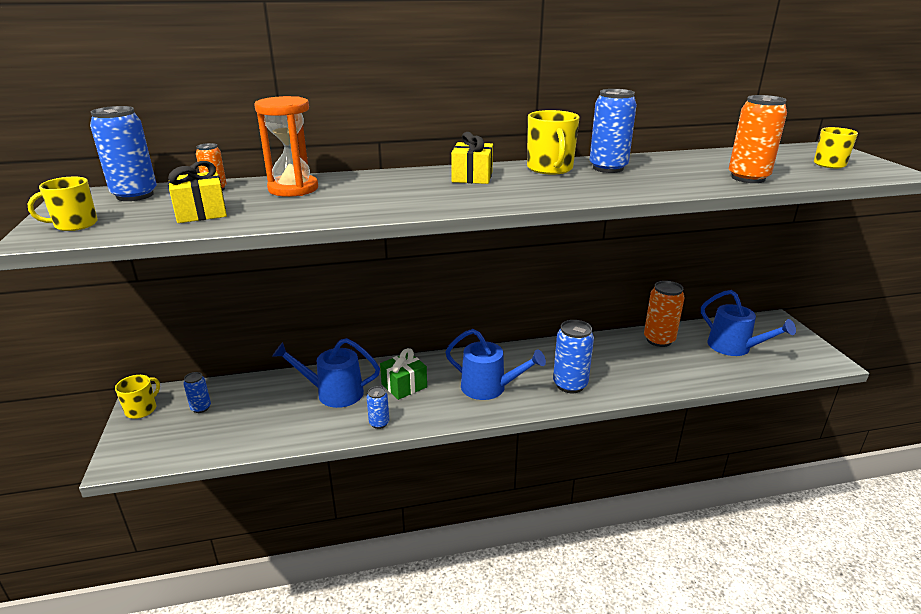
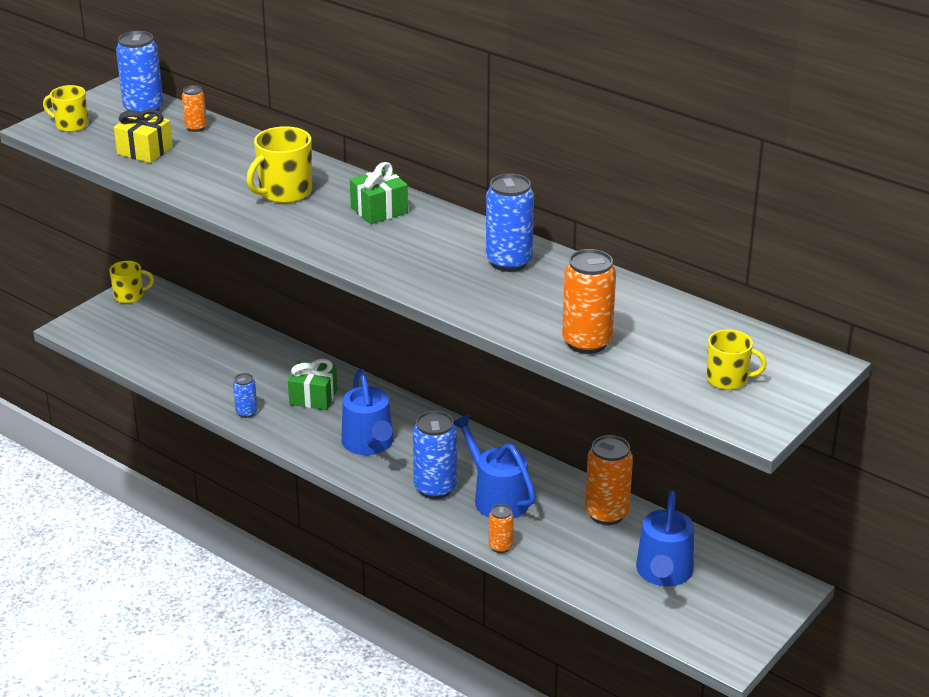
camera: 50 degrees right, 5 degrees up
blue can [183,372,211,413] -> none
orange hourglass [254,96,318,197] -> none
blue watering can [272,338,380,408] -> blue watering can moved to [453,414,536,518]
yellow gift [451,132,493,184] -> green gift [350,162,408,224]
yellow mug [527,110,580,174] -> yellow mug moved to [247,126,312,203]
none -> orange can [489,504,514,553]

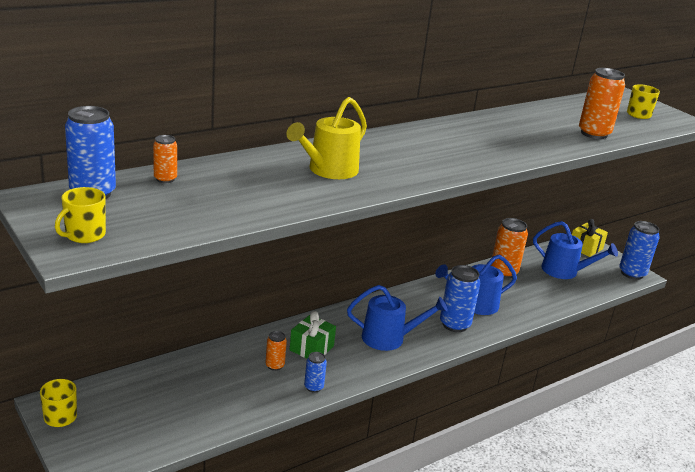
camera: 75 degrees left, 5 degrees down
yellow gift [114,109,173,163] -> yellow gift moved to [572,219,608,257]
yellow mug [247,126,312,203] -> yellow watering can [286,97,367,179]
green gift [350,162,408,224] -> none
blue can [486,173,534,272] -> blue can moved to [619,221,660,280]
orange can [489,504,514,553] -> orange can moved to [265,331,287,371]

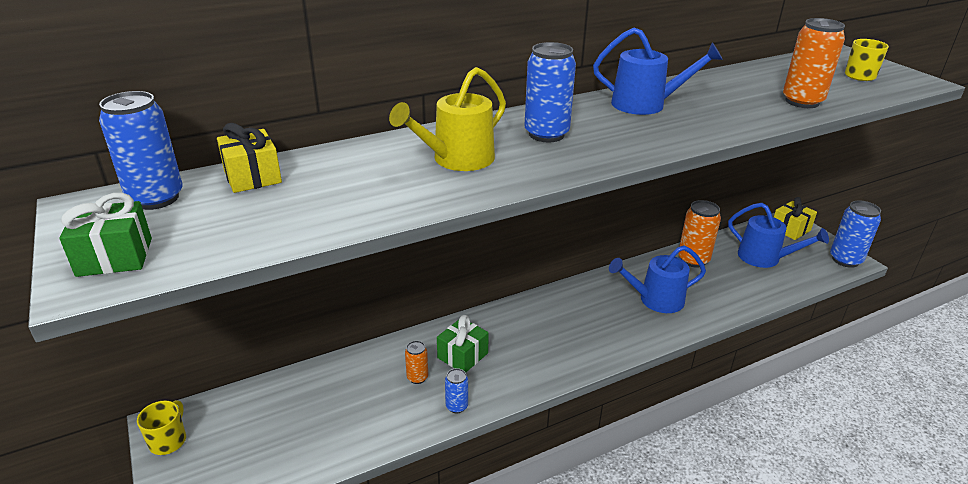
camera: 10 degrees right, 5 degrees up
yellow mug [55,187,106,243] -> green gift [59,193,152,277]
orange can [153,135,177,183] -> yellow gift [217,123,282,193]
blue watering can [347,285,448,351] -> blue watering can moved to [593,28,723,115]
blue can [440,265,480,332] -> blue can moved to [524,42,576,142]

